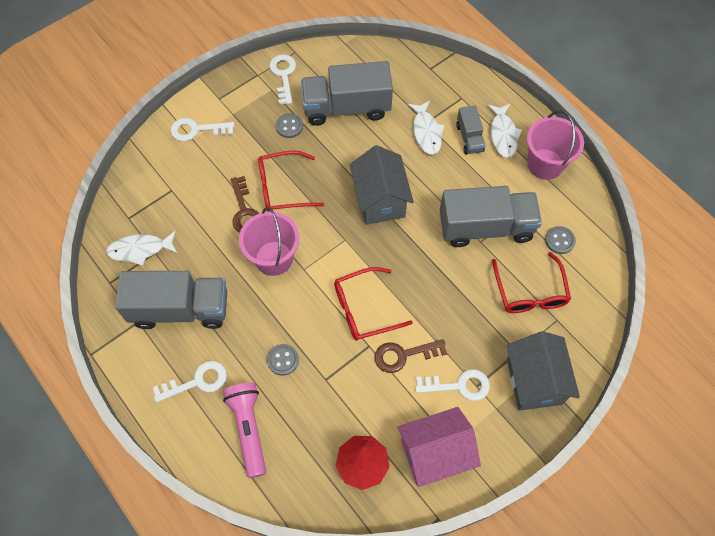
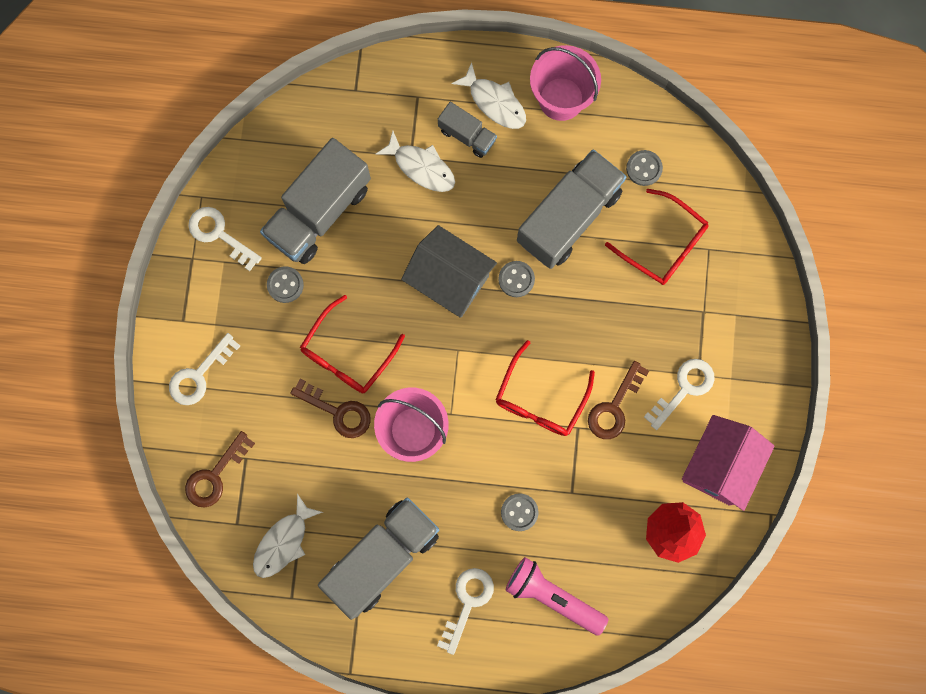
camera: 45 degrees left, 15 degrees up
grey house [507,331,580,411] -> none
none -> brown key [185,431,255,507]
none -> grey button [498,261,535,297]

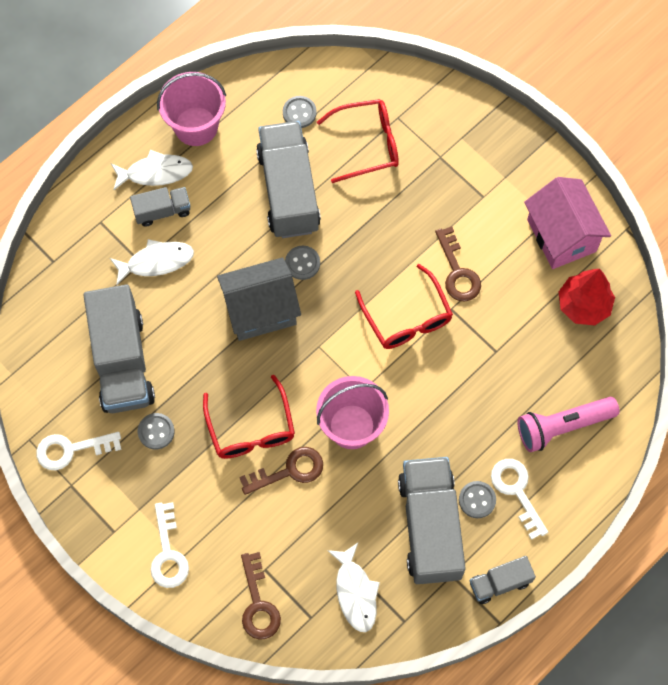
camera: 50 degrees left, 10 degrees down
grey button [501,493,539,531] -> grey button moved to [459,481,496,518]
white key [644,359,714,430] -> none
none -> grey truck [470,556,536,604]

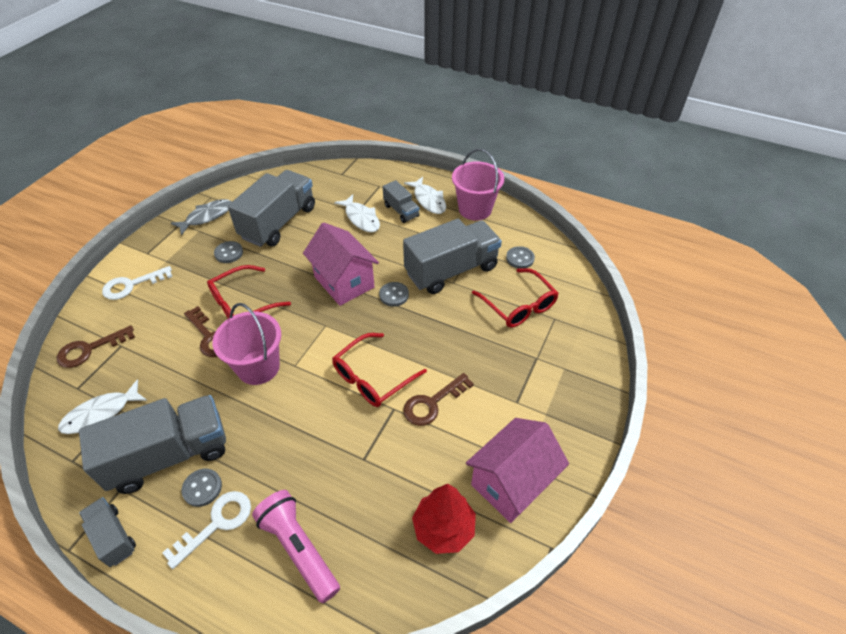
camera: 70 degrees right, 20 degrees down
white key [36,432,121,470] -> grey fish [171,199,232,236]
grey truck [83,284,155,413] -> grey truck turned 150 degrees clockwise [228,170,315,247]
grey house [217,257,301,341] -> pink house [303,222,379,306]

